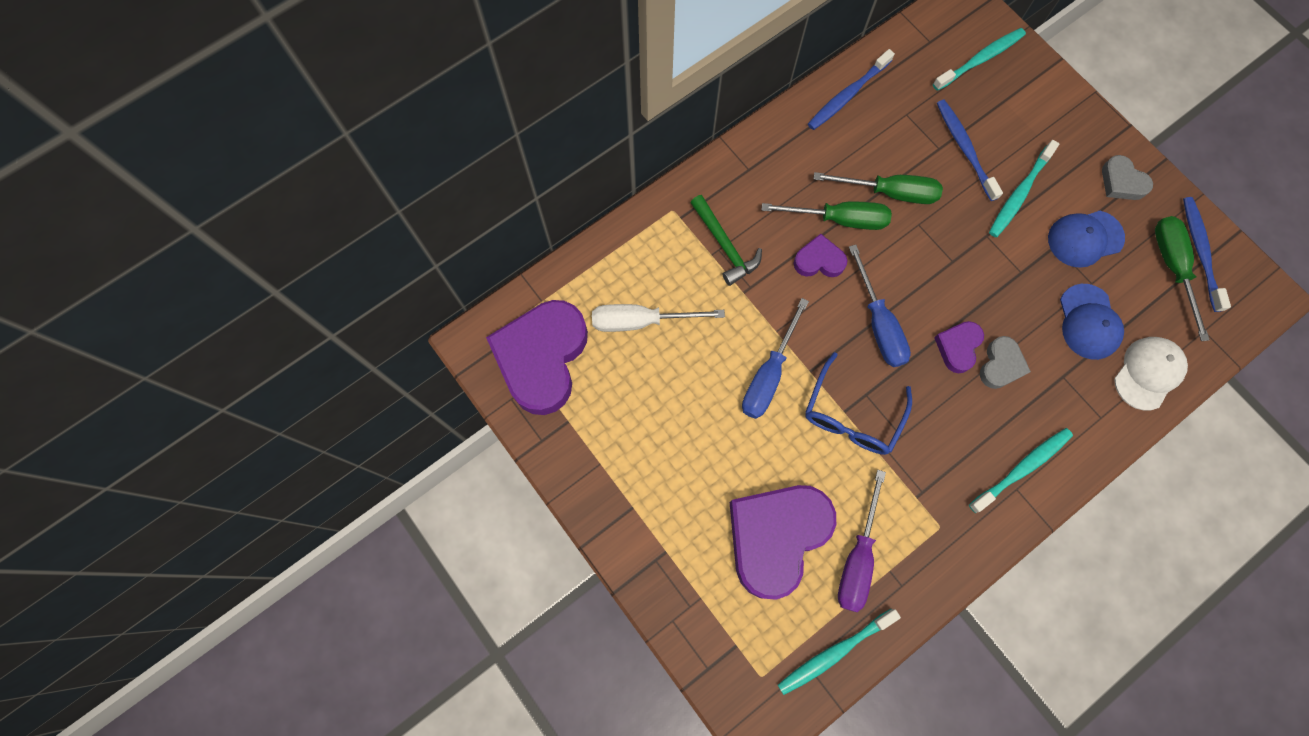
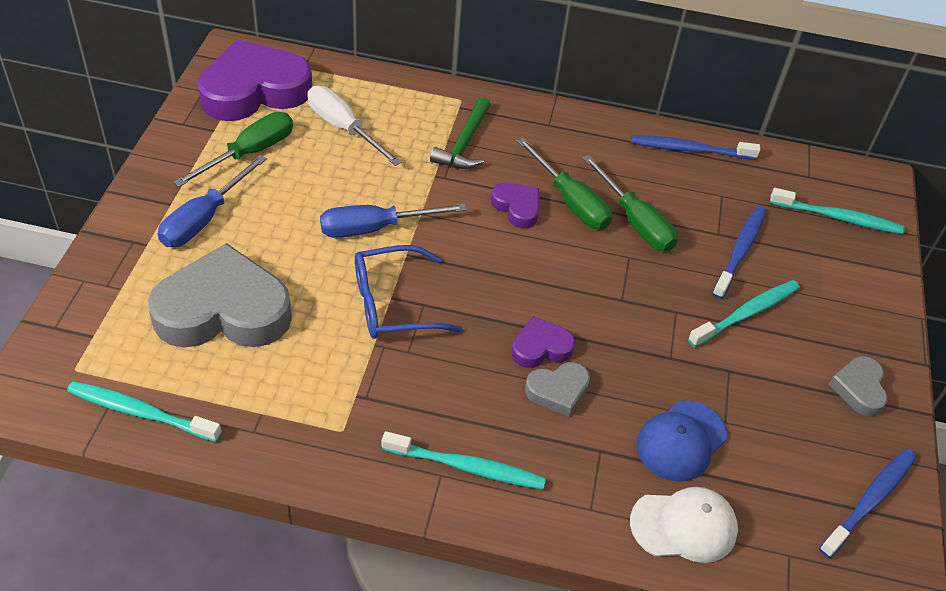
camera: 45 degrees right, 25 degrees down
purple heart [730,485,836,600] -> grey heart [148,243,292,348]
purple screwdriver [838,470,886,612] -> none
blue screwdriver [849,245,911,367] -> blue screwdriver moved to [158,155,267,247]
turquoise toothbrush [989,140,1059,237] -> turquoise toothbrush turned 150 degrees clockwise [688,280,800,347]
blue cap [1048,211,1125,268] -> none
green screwdriver [1155,216,1210,341] -> green screwdriver moved to [173,112,293,187]

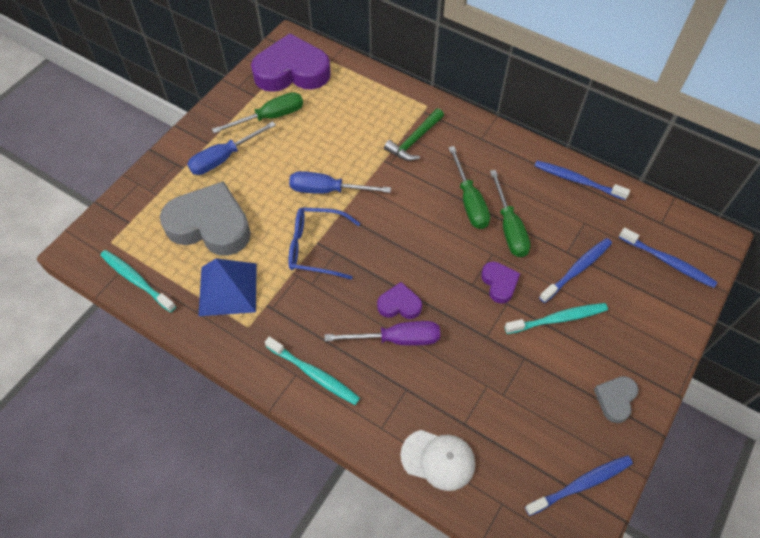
camera: 25 degrees right, 10 degrees up
white screwdriver [307,86,402,166] -> none
purple heart [491,182,539,228] -> purple heart moved to [481,262,520,304]
grey heart [525,362,590,417] -> purple screwdriver [324,321,440,345]
blue cap [637,400,727,482] -> none
turquoise toothbrush [770,188,905,234] -> blue toothbrush [619,227,717,288]
none -> blue pyramid [199,258,257,316]

